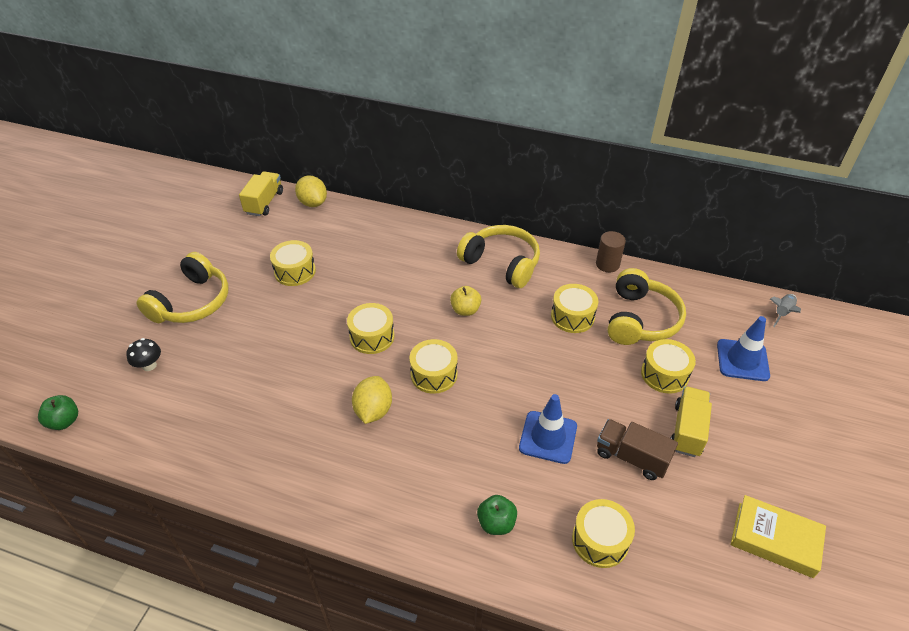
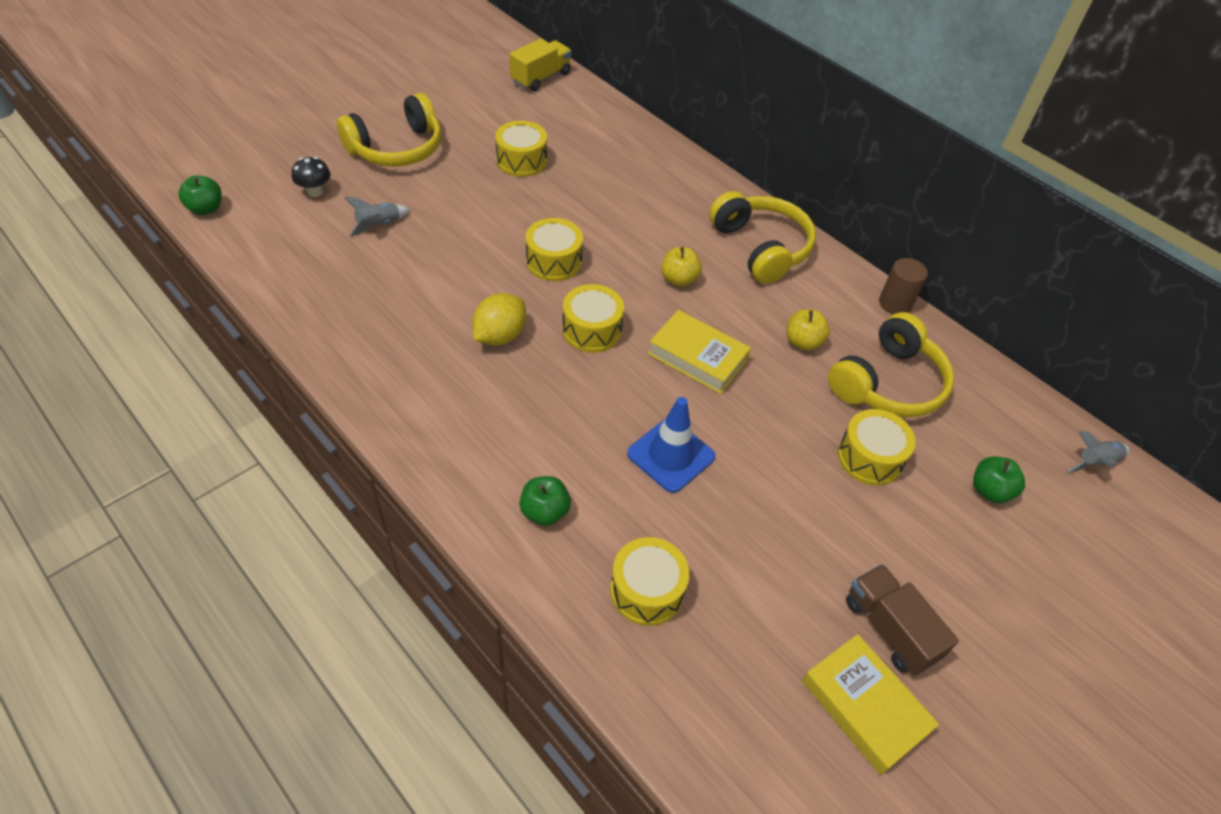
camera: 25 degrees right, 5 degrees up
yellow lemon [295,176,327,207] -> none
yellow drum [551,284,598,333] -> yellow apple [787,309,830,351]
brown truck [597,419,678,480] -> brown truck moved to [846,564,959,676]
yellow truck [670,386,712,457] -> none
blue traffic cone [717,316,770,381] -> green apple [973,456,1025,503]
none -> grey rocket [344,197,410,236]
none -> yellow book [648,310,751,394]

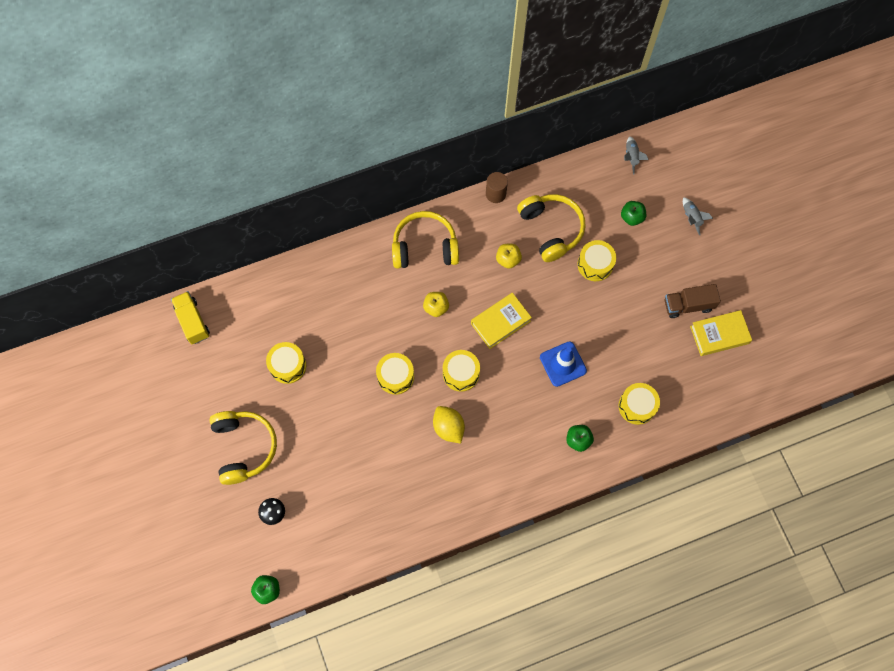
camera: 65 degrees left, 20 degrees up
grey rocket [344,197,410,236] -> grey rocket moved to [683,197,714,235]

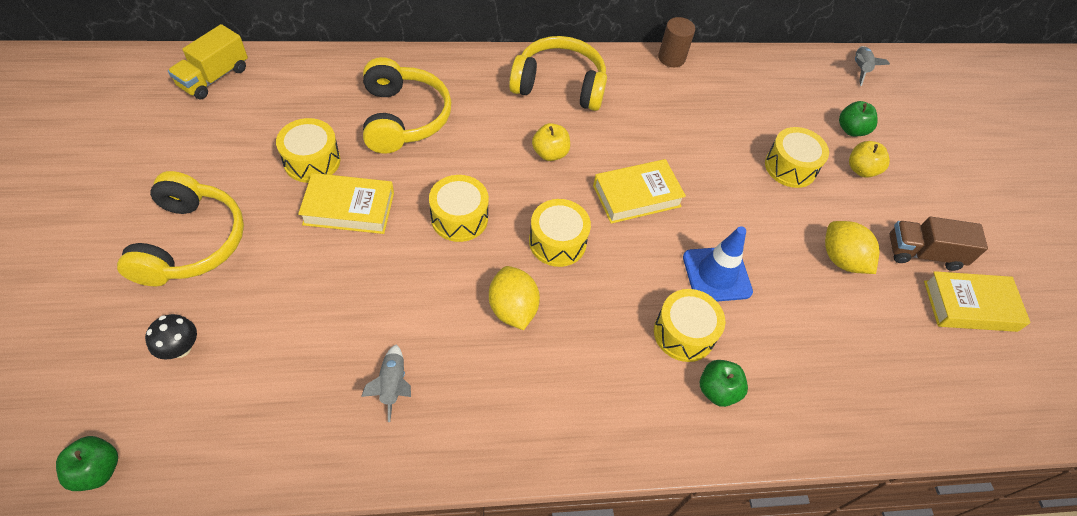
camera: 10 degrees right, 15 degrees down
yellow truck [171,291,210,345] -> yellow truck turned 135 degrees counterclockwise [168,24,248,99]
yellow apple [496,244,522,269] -> yellow apple moved to [849,141,890,178]
yellow headphones [517,194,586,262] -> yellow headphones moved to [363,57,452,154]
yellow drum [619,383,660,425] -> yellow drum moved to [654,289,726,362]
grey rocket [683,197,714,235] -> grey rocket moved to [361,344,411,422]
none -> yellow book [298,173,394,234]
none -> yellow lemon [825,221,879,274]

